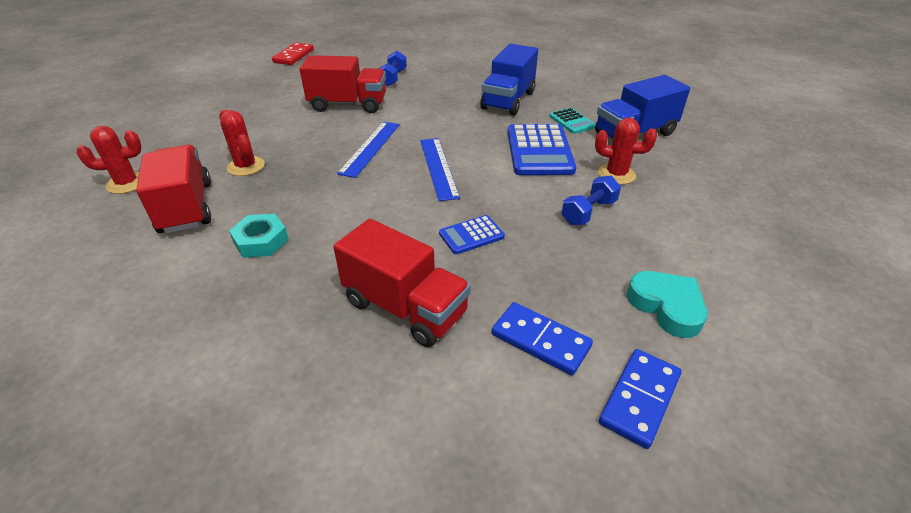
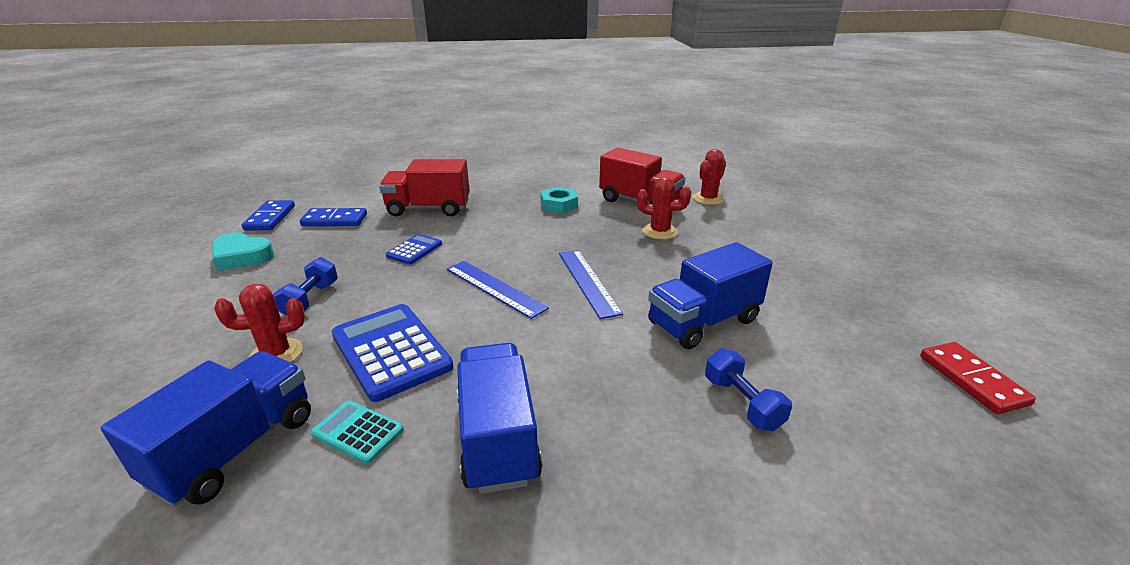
camera: 145 degrees right, 10 degrees down
red truck [300,55,386,113] -> blue truck [648,242,773,349]

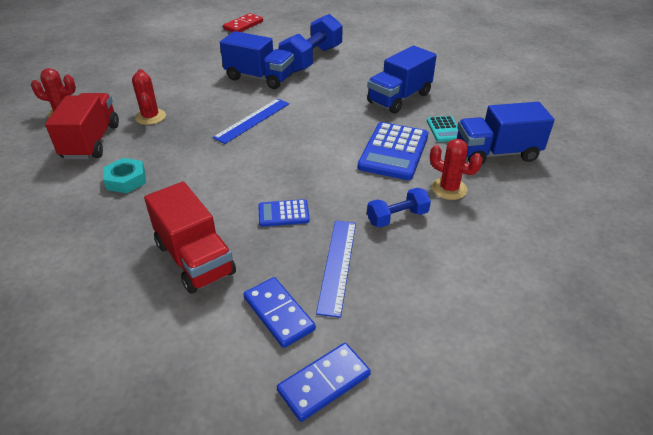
camera: 125 degrees left, 10 degrees up
turquoise heart [212,233,274,271] -> none
blue ruler [447,261,549,319] -> blue ruler moved to [316,221,356,318]
blue dumbbell [705,348,792,431] -> blue dumbbell [279,14,343,73], size x1.87

